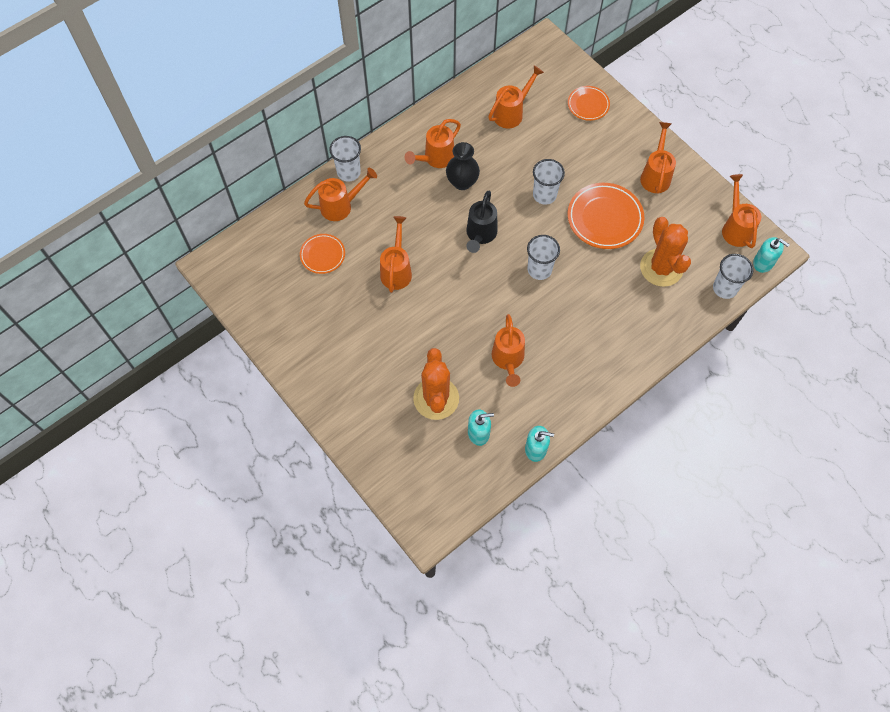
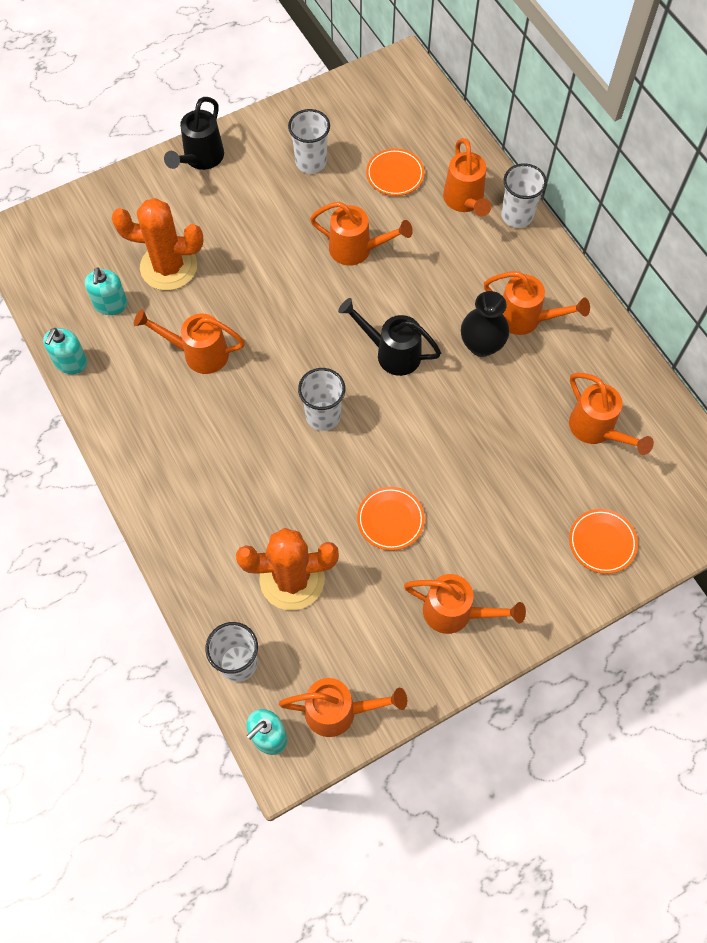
camera: 100 degrees right, 0 degrees up
orange watering can [405,119,461,168] -> orange watering can turned 150 degrees clockwise [484,271,590,335]
white cup [533,159,565,205] -> white cup moved to [288,109,330,173]
orange plate [568,183,644,249] -> orange plate [357,487,425,550], size x0.58
none -> black watering can [164,97,224,170]

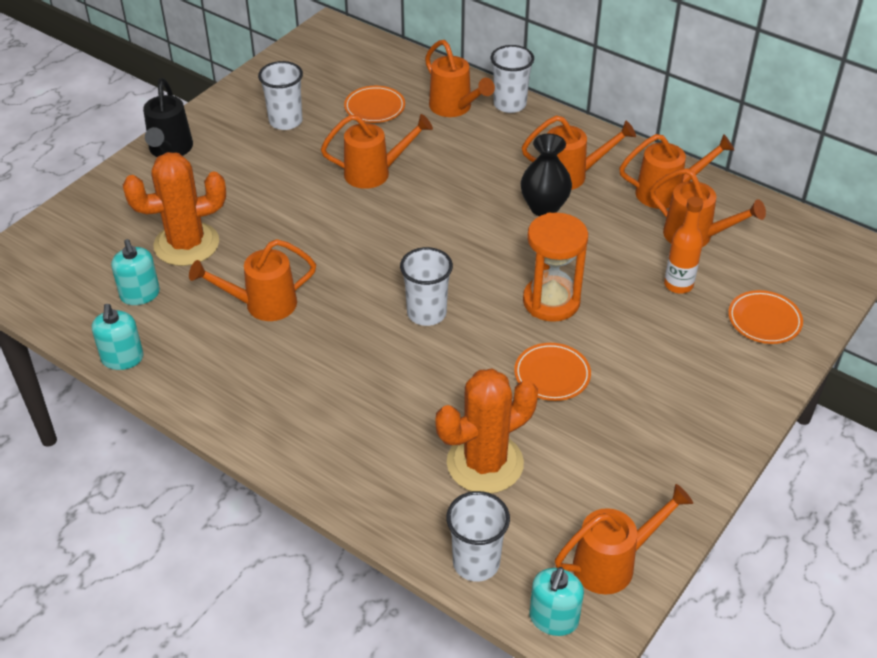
camera: 25 degrees left, 20 degrees down
black watering can [338,298,441,376] -> none
orange watering can [404,574,526,634] -> orange watering can moved to [619,134,734,209]
none -> orange hourglass [523,212,588,322]
none -> orange bottle [664,197,703,294]

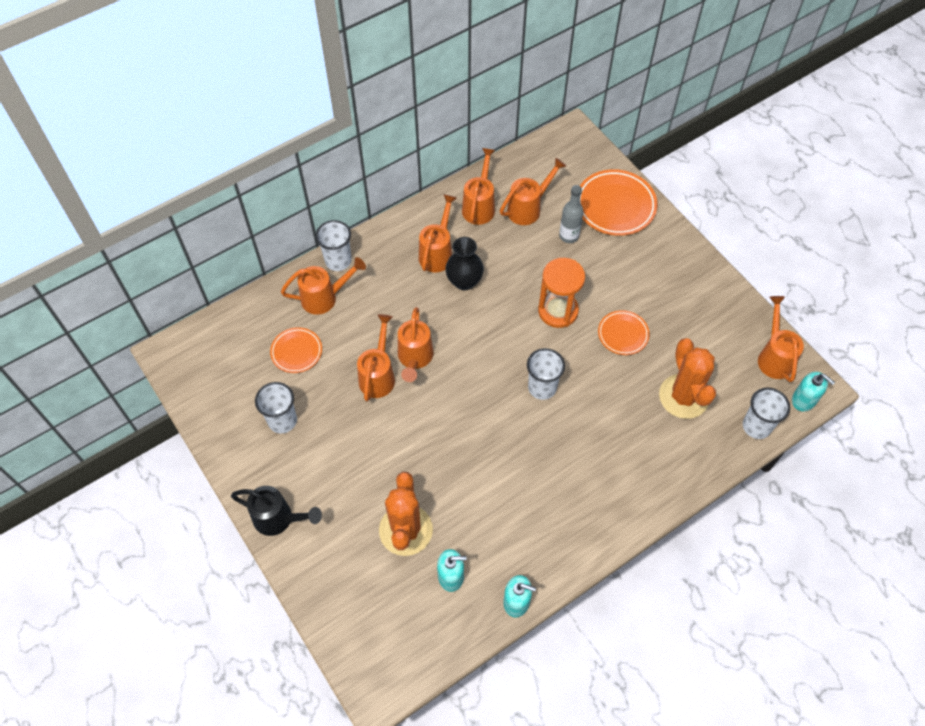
camera: 70 degrees left, 15 degrees up
orange watering can [189,239,316,321] -> orange watering can moved to [398,307,434,382]
orange bottle [664,197,703,294] -> grey bottle [559,185,584,243]
orange plate [728,290,803,344] -> orange plate [580,169,658,236], size x1.71

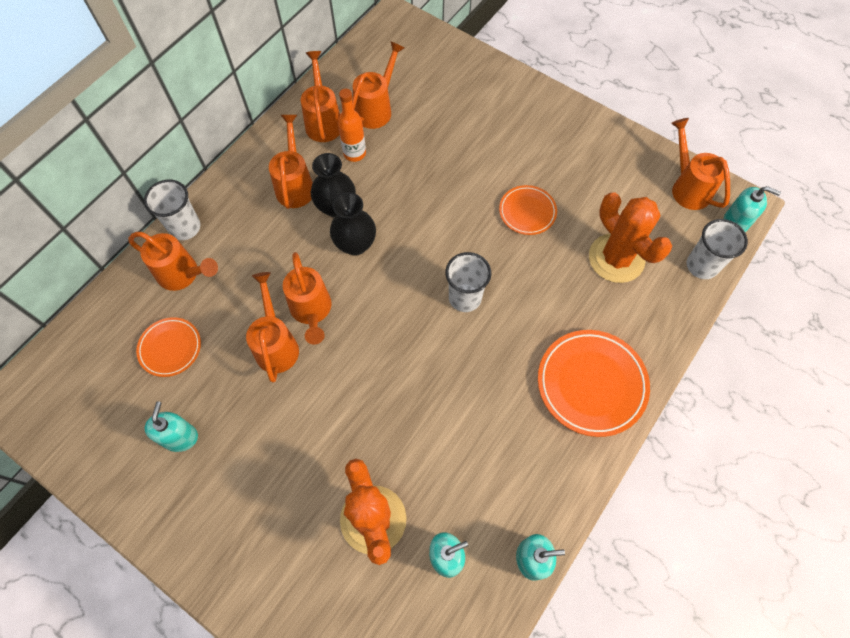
camera: 20 degrees left, 5 degrees up
black watering can [231,486,322,536] -> none
white cup [255,382,297,434] -> turquoise soap dispenser [145,401,198,452]
orange watering can [281,257,366,315] -> orange watering can turned 60 degrees clockwise [128,232,218,291]
orange hourglass [538,258,585,328] -> none
grey bottle [559,185,584,243] -> none
orange plate [580,169,658,236] -> orange plate moved to [538,330,650,437]
none -> black vase [330,192,376,255]
none -> orange bottle [338,89,366,162]

